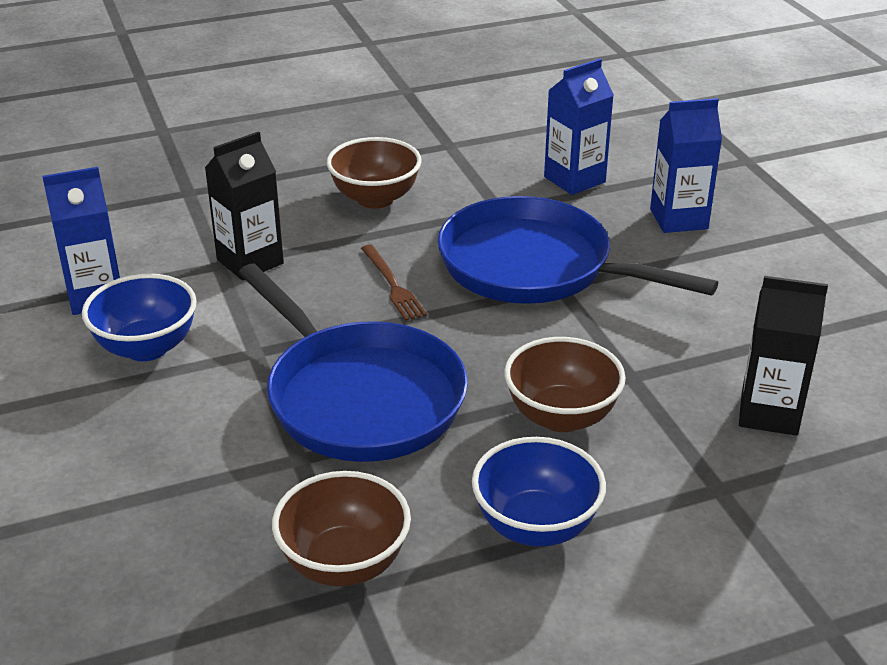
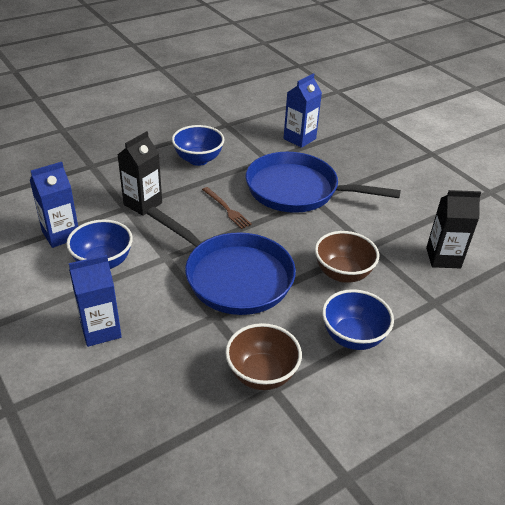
camera: 15 degrees left, 5 degrees up
brown bowl [327,137,422,209] -> blue bowl [172,125,224,166]
blue carton [650,98,722,233] -> blue carton moved to [69,255,122,347]

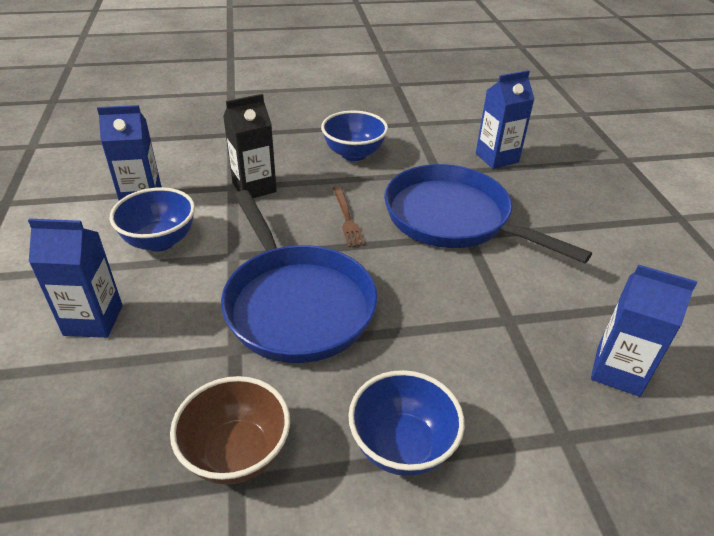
camera: 25 degrees right, 0 degrees up
brown bowl [315,231,379,283] -> none
black carton [426,190,481,268] -> blue carton [591,264,697,397]

